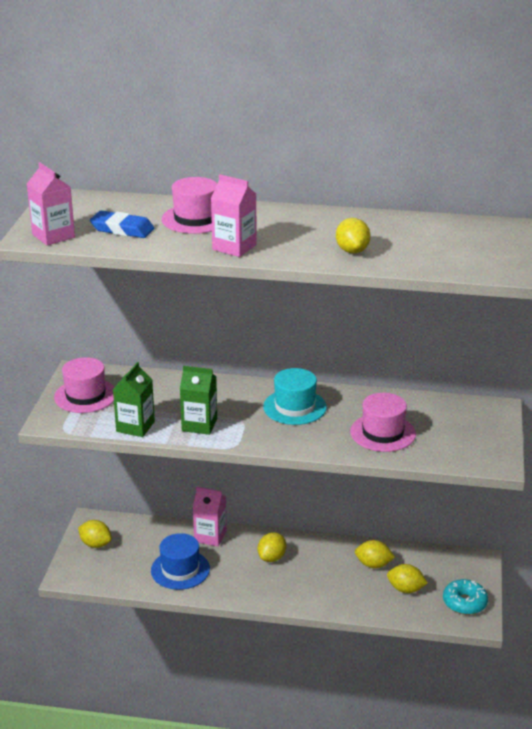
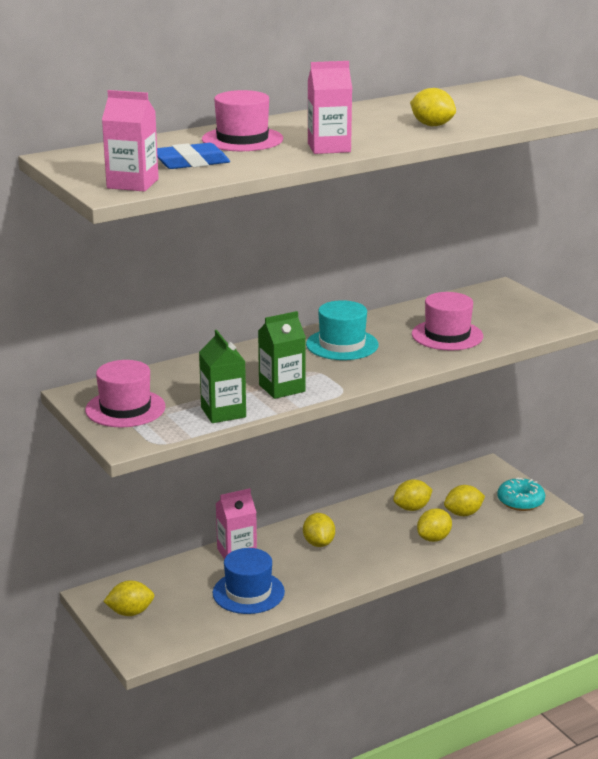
camera: 40 degrees left, 5 degrees down
none -> yellow lemon [417,509,452,542]

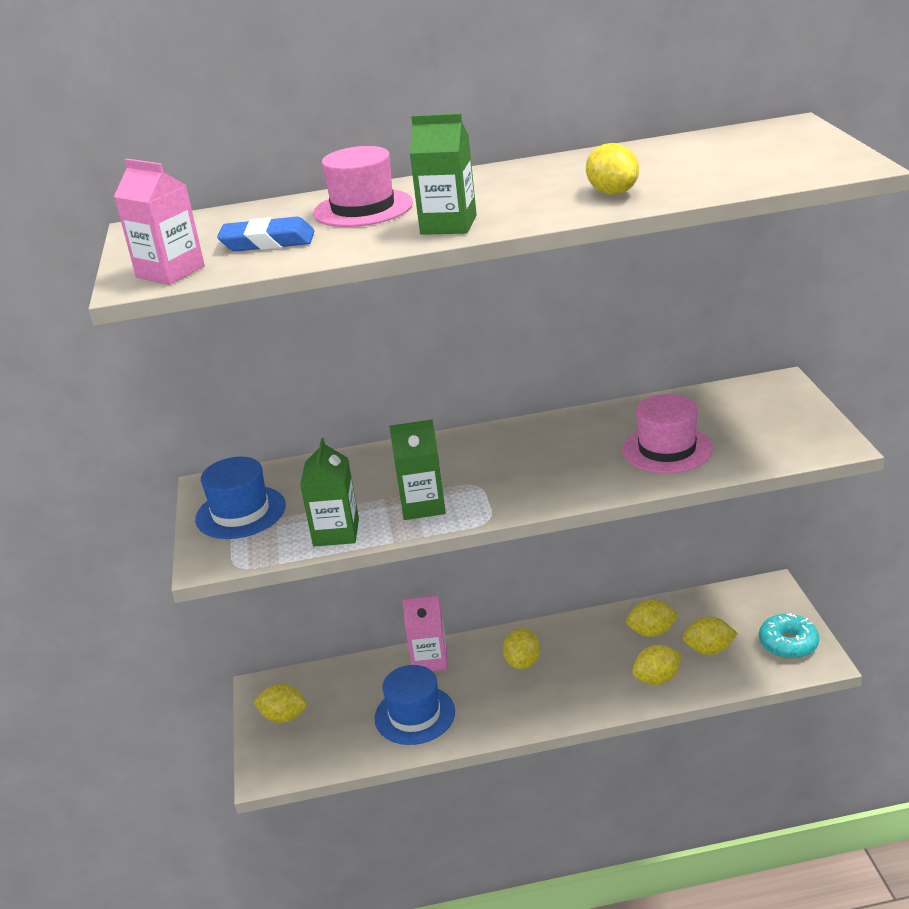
camera: 25 degrees right, 5 degrees up
pink hat [85,360,165,427] -> blue hat [195,457,286,539]
turquoise hat [306,300,379,360] -> none
pink carton [308,61,352,154] -> green carton [409,113,477,235]

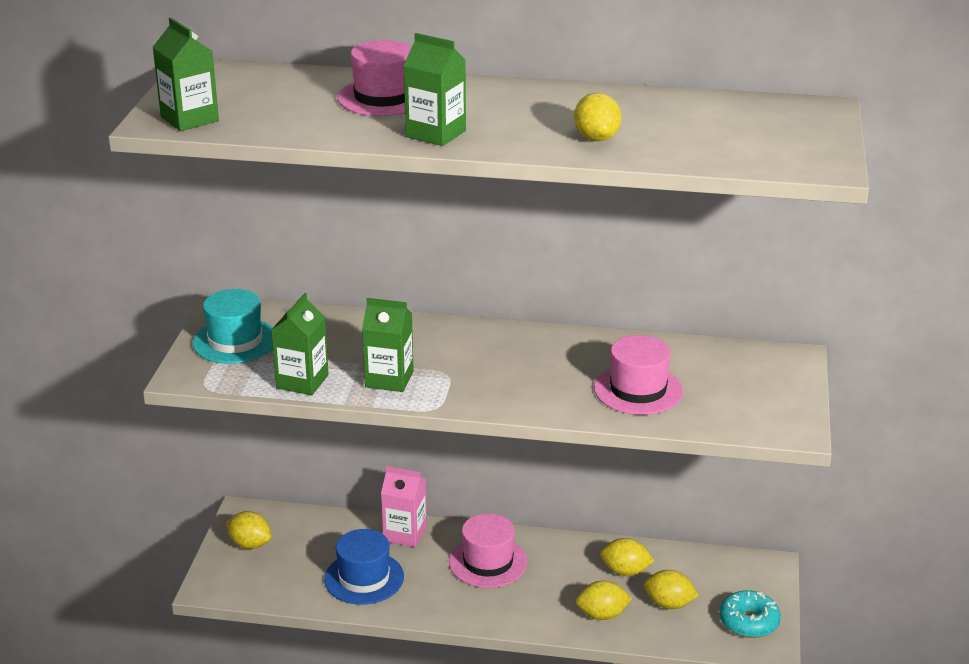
camera: 15 degrees right, 0 degrees up
pink carton [114,159,205,285] -> green carton [152,18,219,131]
blue hat [195,457,286,539] -> turquoise hat [192,289,273,364]
blue eraser [217,217,314,251] -> none
yellow lemon [503,628,541,669] -> pink hat [449,514,528,588]

